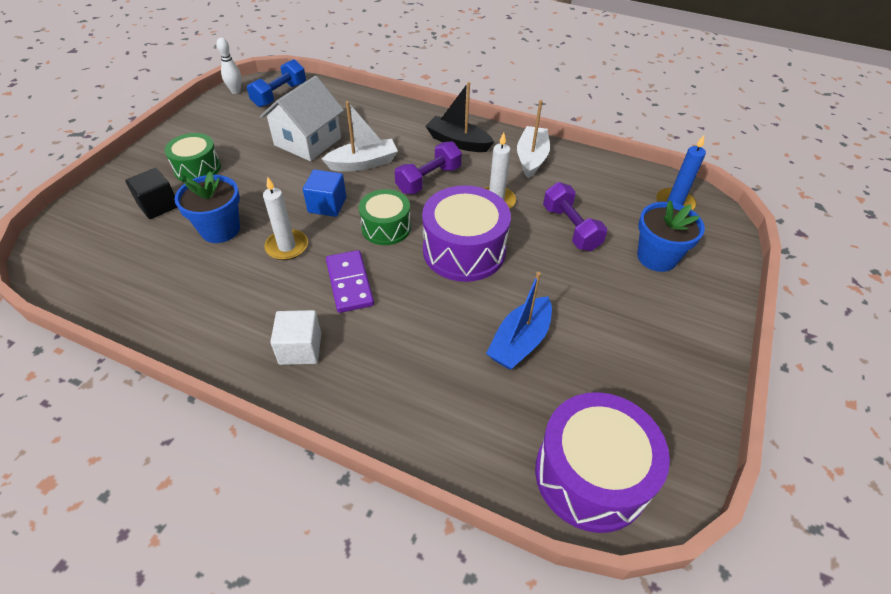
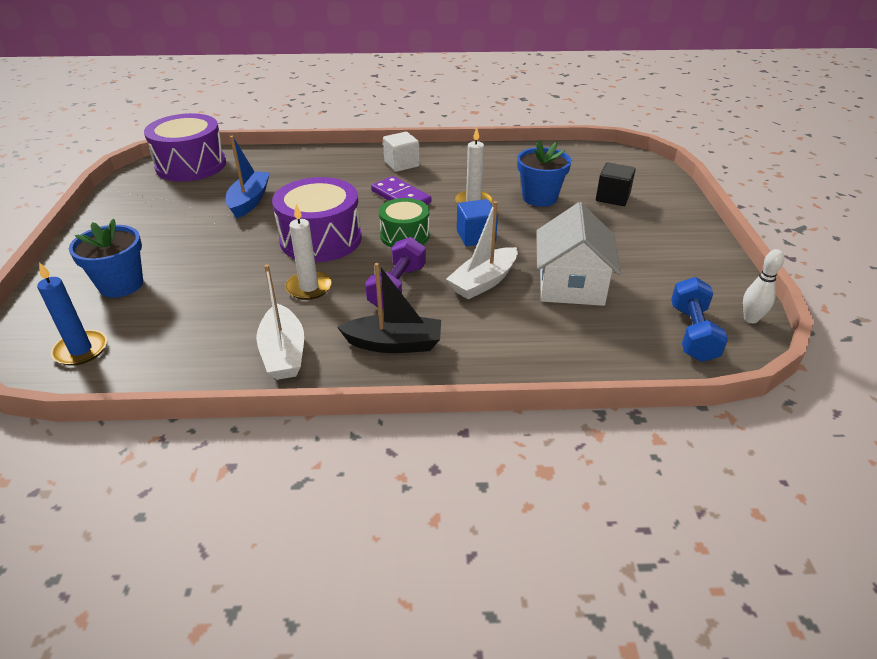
camera: 155 degrees right, 10 degrees down
green drum [165,133,221,182] -> none
purple dumbbell [543,182,607,251] -> none

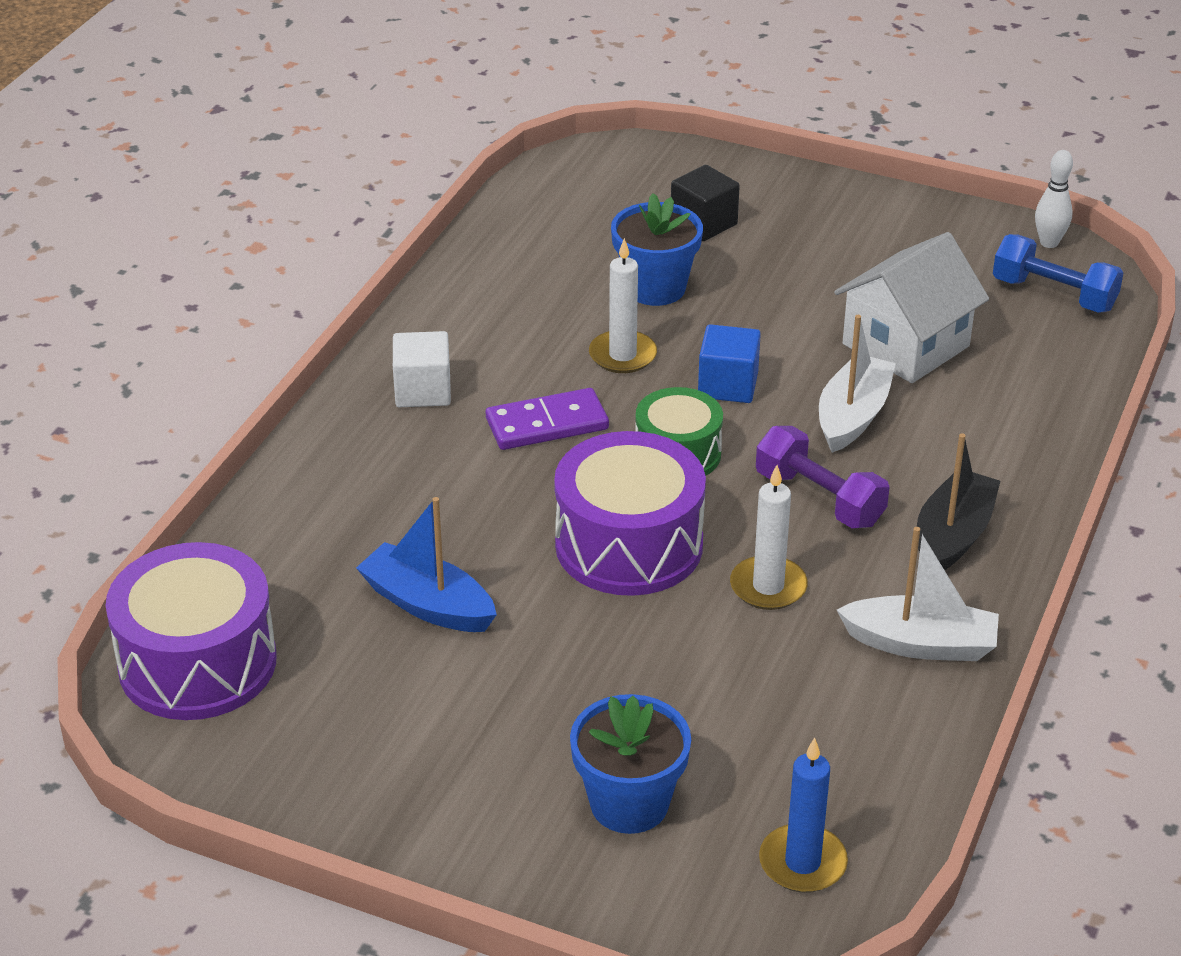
camera: 65 degrees left, 0 degrees up
white boat [446,201,518,299] -> white boat turned 135 degrees counterclockwise [819,315,896,453]
white house [537,202,621,306] -> white house turned 75 degrees counterclockwise [834,232,989,383]

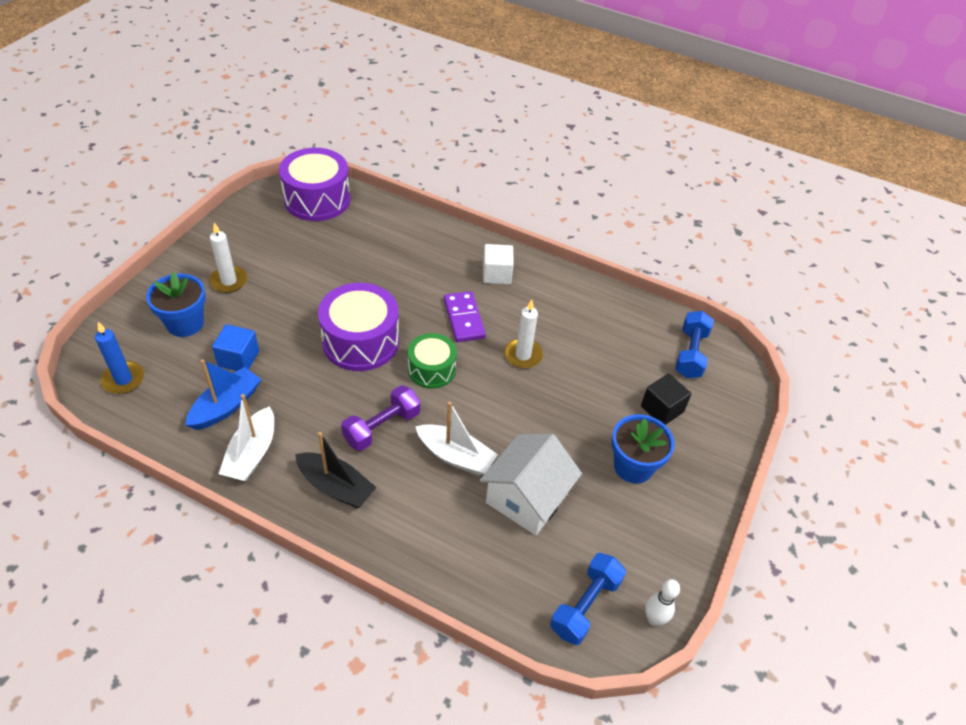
camera: 90 degrees right, 10 degrees up
blue boat [356,497,497,632] -> blue boat moved to [185,359,262,430]
blue flower pot [611,193,703,306] -> blue flower pot moved to [612,414,675,484]
blue cube [698,324,761,403] -> blue cube moved to [212,324,259,371]
white candle [730,465,808,610] -> white candle moved to [209,223,248,293]
white house [834,232,989,383] -> white house turned 75 degrees clockwise [479,434,582,535]
none -> blue dumbbell [675,311,714,378]

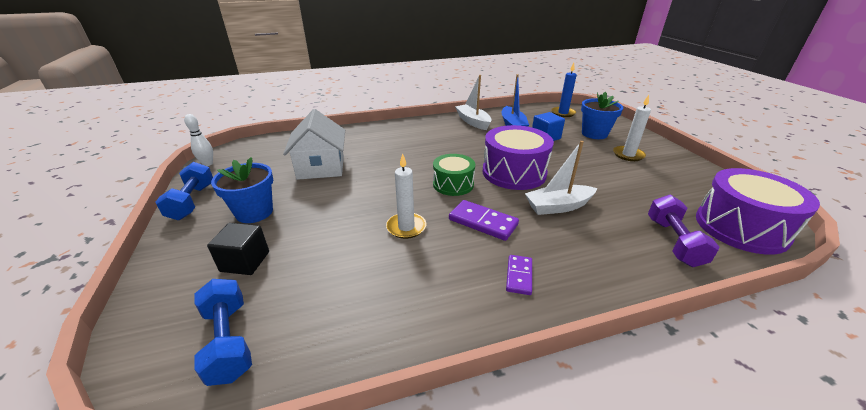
camera: 140 degrees right, 15 degrees down
black boat [295,432,377,508] -> none
purple dumbbell [341,385,420,451] -> purple dumbbell moved to [648,195,719,267]
white boat [415,402,498,476] -> white boat moved to [525,141,597,215]
white cube [483,244,514,284] -> purple domino [506,255,532,295]
blue dumbbell [550,553,626,645] -> blue dumbbell moved to [155,162,213,220]

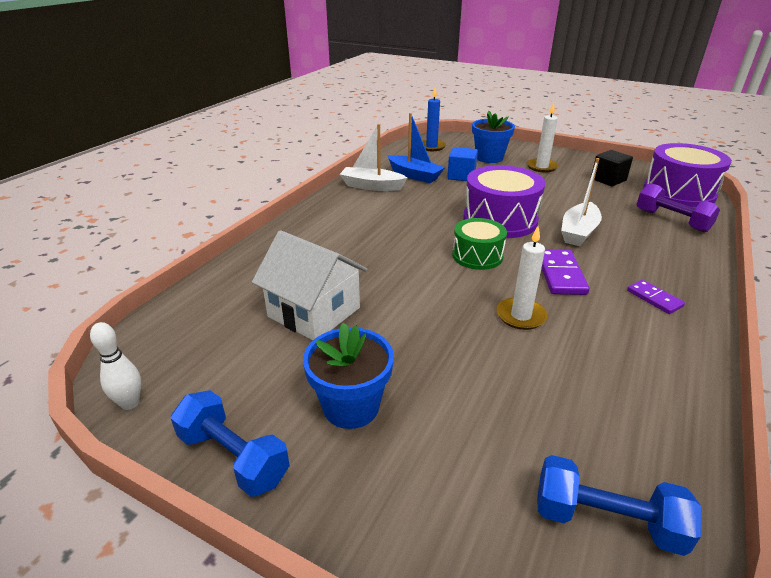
camera: 45 degrees left, 0 degrees up
black cube [207,223,269,275] -> black cube moved to [591,150,633,187]
purple domino [449,200,519,241] -> purple domino turned 75 degrees counterclockwise [542,249,589,295]

